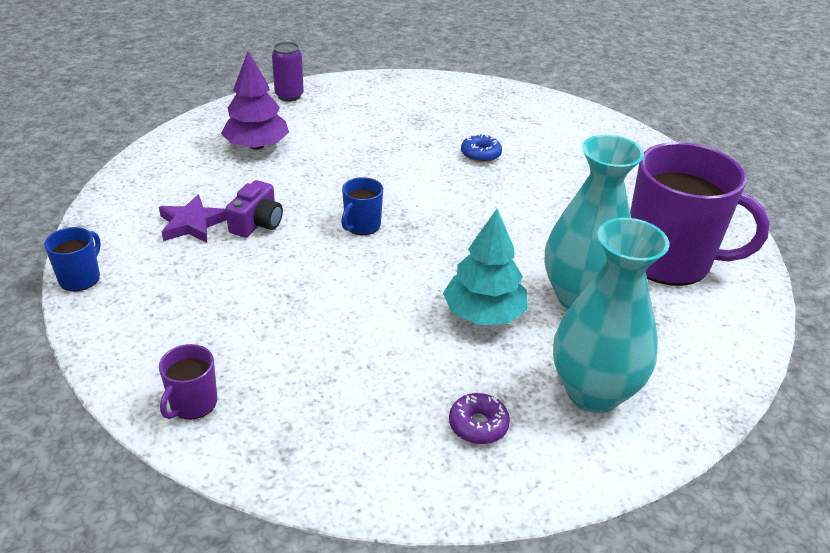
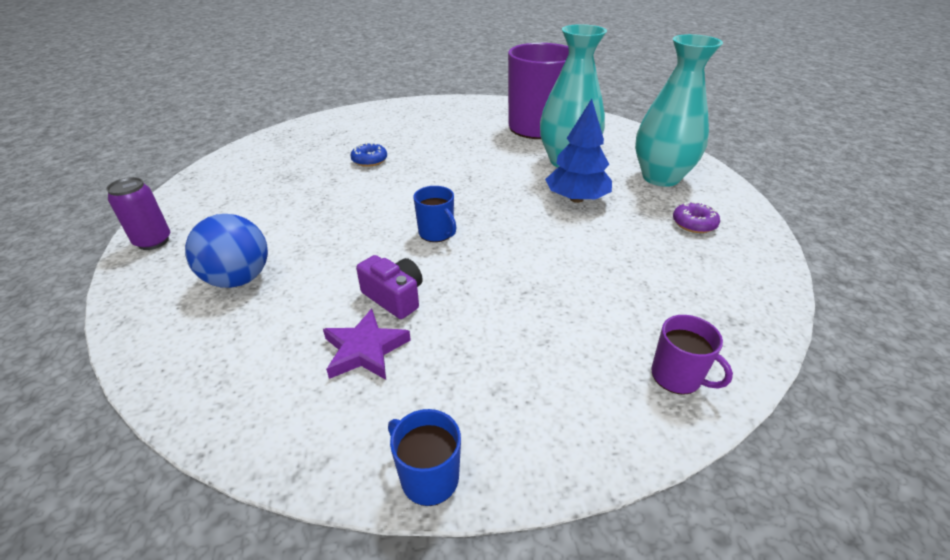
camera: 70 degrees left, 0 degrees up
purple tree [221,52,289,150] -> blue ball [185,214,268,288]
turquoise tree [443,209,528,325] -> blue tree [545,99,612,203]

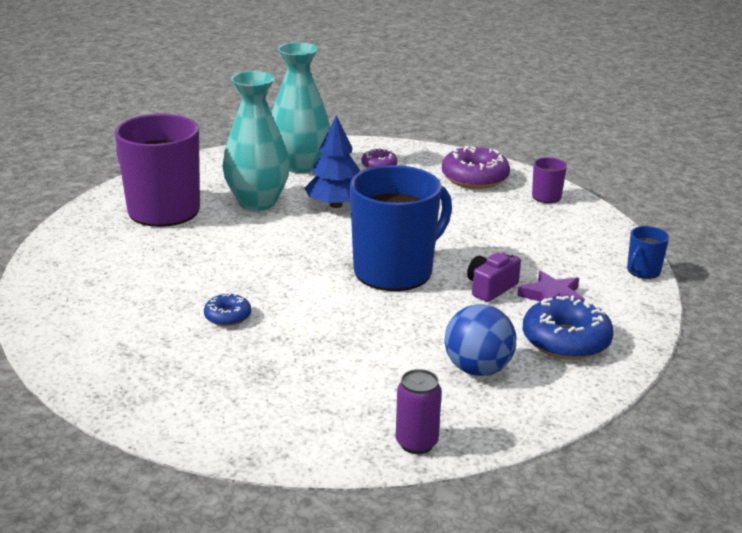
camera: 90 degrees left, 10 degrees down
blue mug [413,186,457,242] -> blue mug [350,165,452,291], size x2.35
none -> purple donut [442,146,510,189]
none -> blue donut [523,295,614,360]

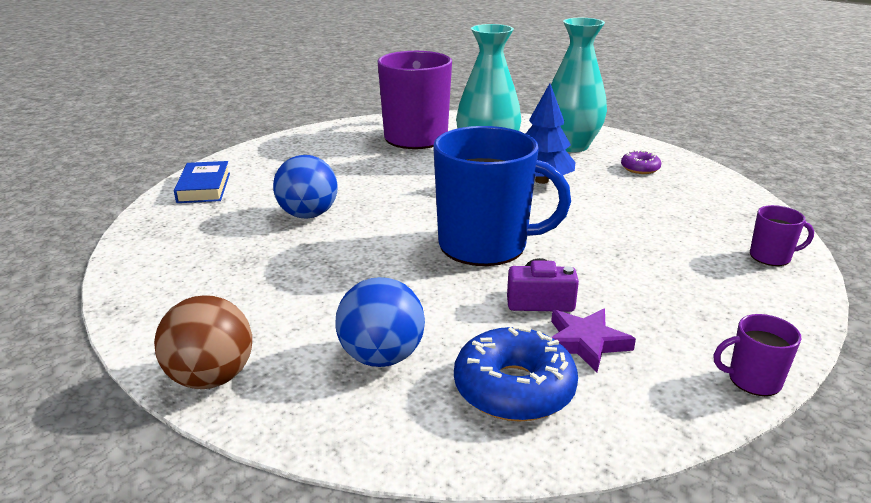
camera: 50 degrees right, 0 degrees up
blue donut [204,294,251,326] -> blue ball [273,155,338,219]
purple can [396,369,442,454] -> brown ball [154,295,252,389]
purple donut [442,146,510,189] -> none
blue mug [627,226,669,279] -> purple mug [714,314,802,396]
none -> blue book [174,161,230,203]

